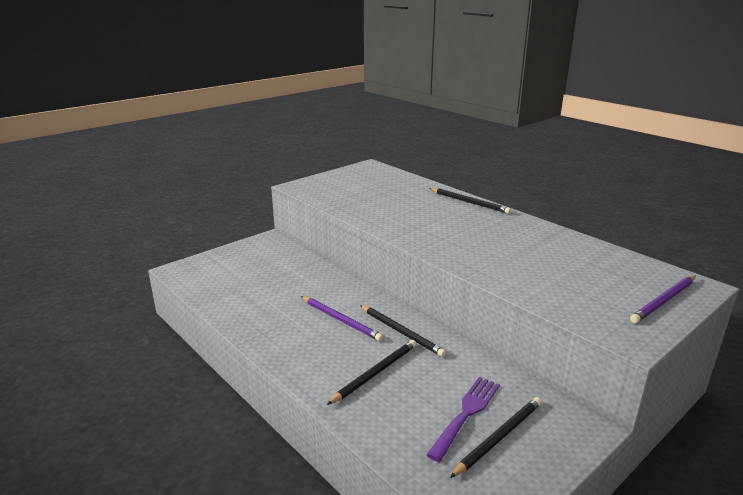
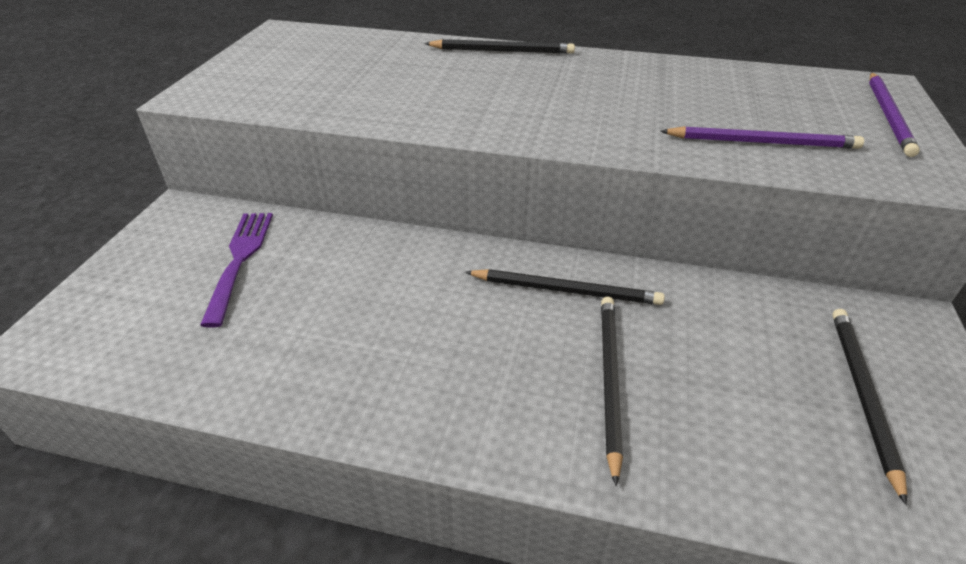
camera: 35 degrees left, 15 degrees up
purple pencil [301,296,383,341] -> purple pencil moved to [660,126,864,149]
purple fork [427,377,500,462] -> purple fork moved to [200,213,273,328]

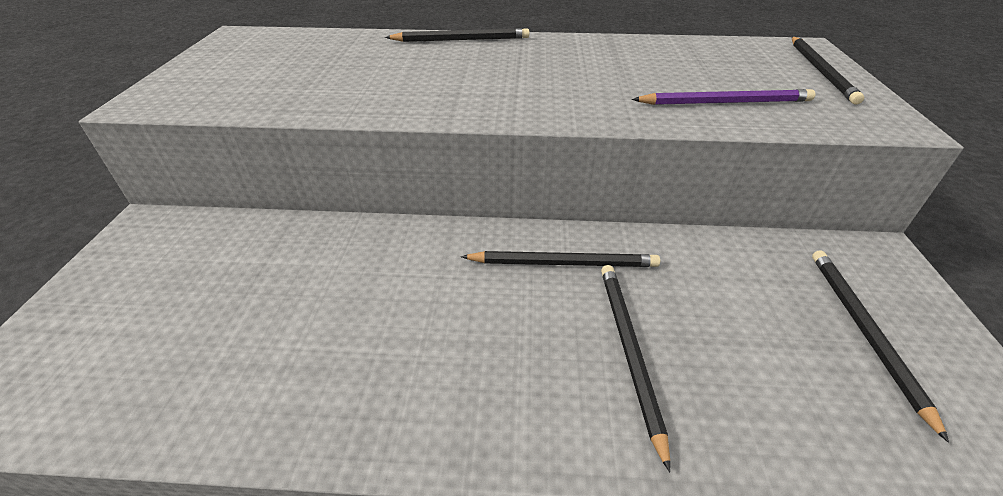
camera: 10 degrees left, 0 degrees up
purple fork [200,213,273,328] -> none
purple pencil [869,72,920,157] -> black pencil [792,37,864,105]

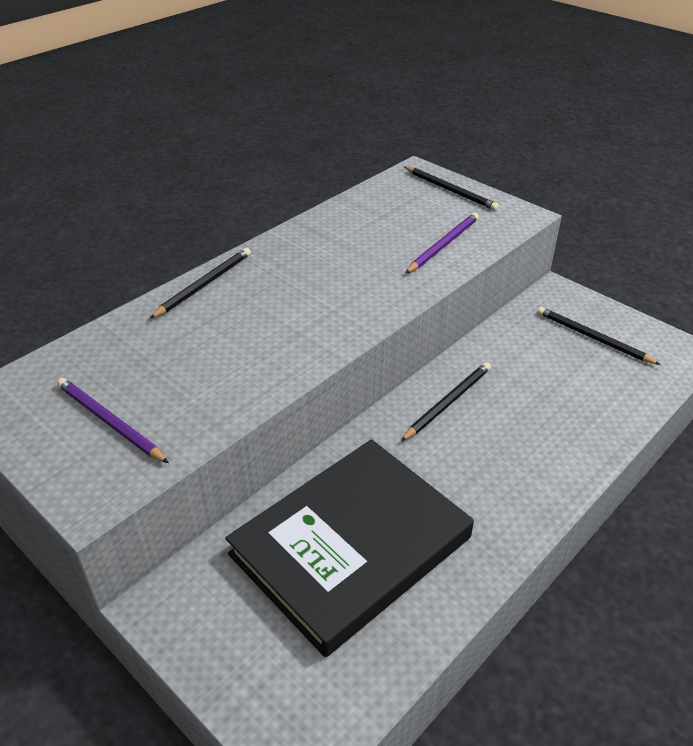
camera: 50 degrees left, 0 degrees up
black pencil [601,265,670,472] -> none
none -> purple pencil [57,378,169,463]
none -> black book [225,439,474,657]

